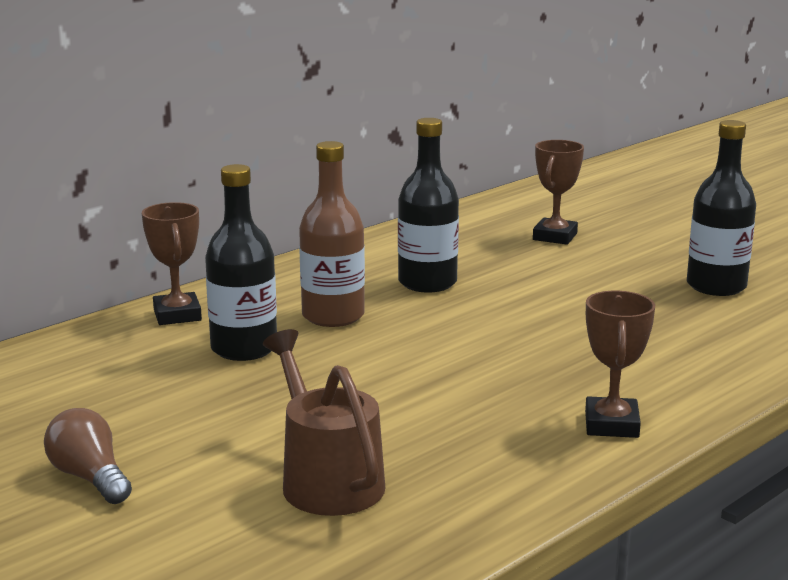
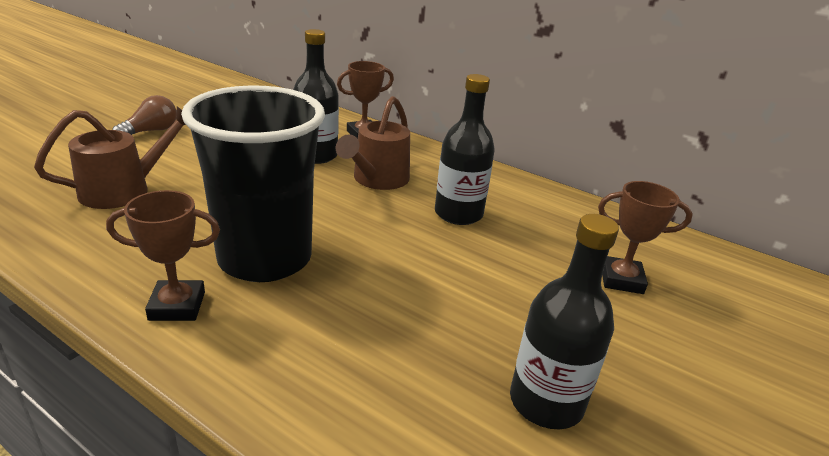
camera: 75 degrees right, 10 degrees up
brown bottle [299,141,365,327] -> brown watering can [336,96,410,190]
none -> black cup [181,85,325,282]

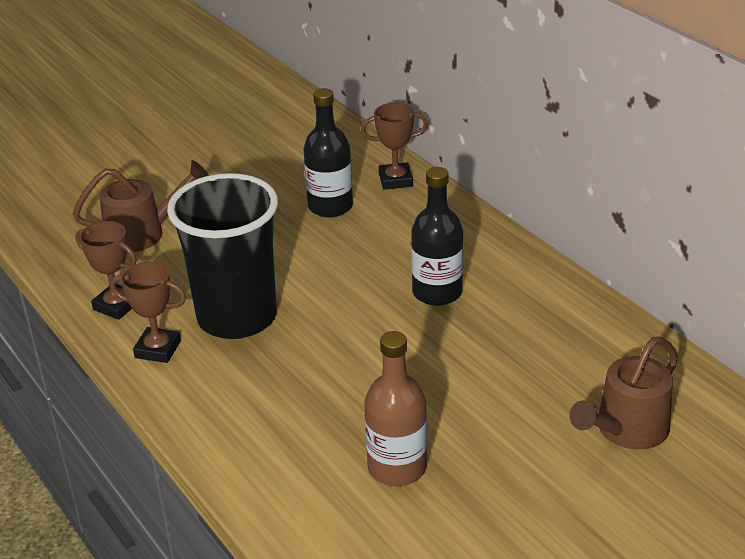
camera: 25 degrees right, 5 degrees up
brown light bulb [112,95,177,135] -> none
brown watering can [336,96,410,190] -> brown watering can moved to [569,337,678,449]
black bottle [510,214,619,429] -> brown bottle [364,331,427,486]
brown trophy [598,181,693,294] -> brown trophy moved to [75,221,137,320]

